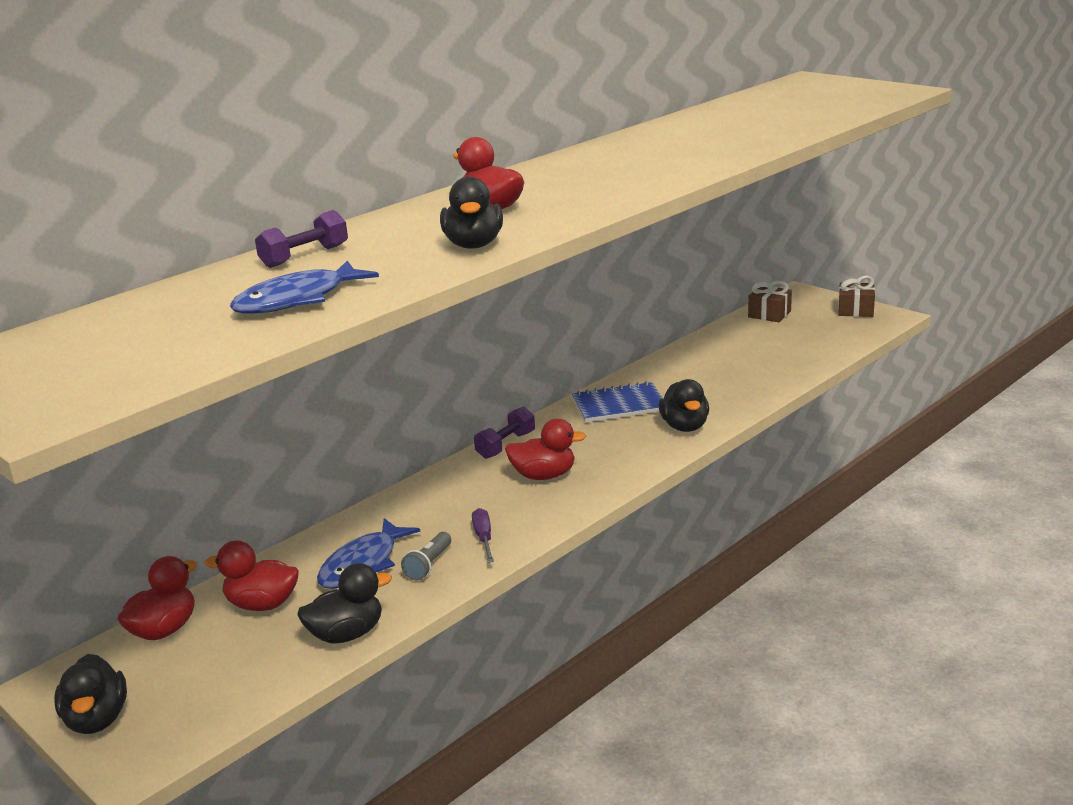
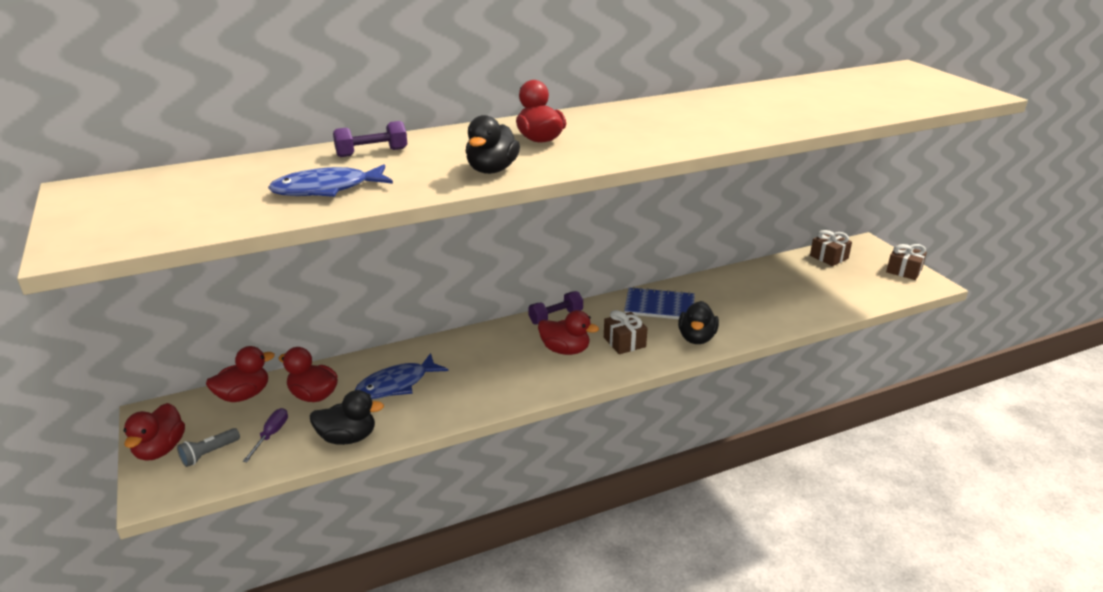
camera: 20 degrees right, 5 degrees up
black duck [54,654,127,734] -> red duck [124,403,185,461]
grey flashlight [401,532,451,581] -> grey flashlight moved to [177,428,240,467]
purple screwdriver [472,508,494,563] -> purple screwdriver moved to [243,408,288,462]
none -> brown gift [604,310,648,354]

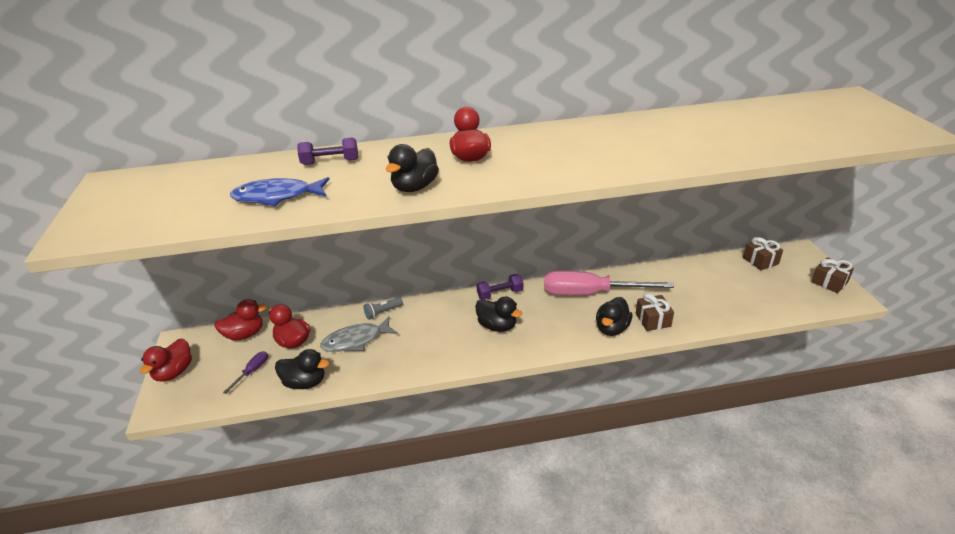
camera: 15 degrees right, 5 degrees up
grey flashlight [177,428,240,467] -> grey flashlight moved to [364,297,403,320]
blue fish [355,353,448,399] -> grey fish [320,317,398,352]
red duck [538,310,599,355] -> black duck [475,297,522,332]
brown gift [604,310,648,354] -> brown gift moved to [636,293,674,331]
blue notebook [624,287,695,319] -> pink screwdriver [544,271,674,295]

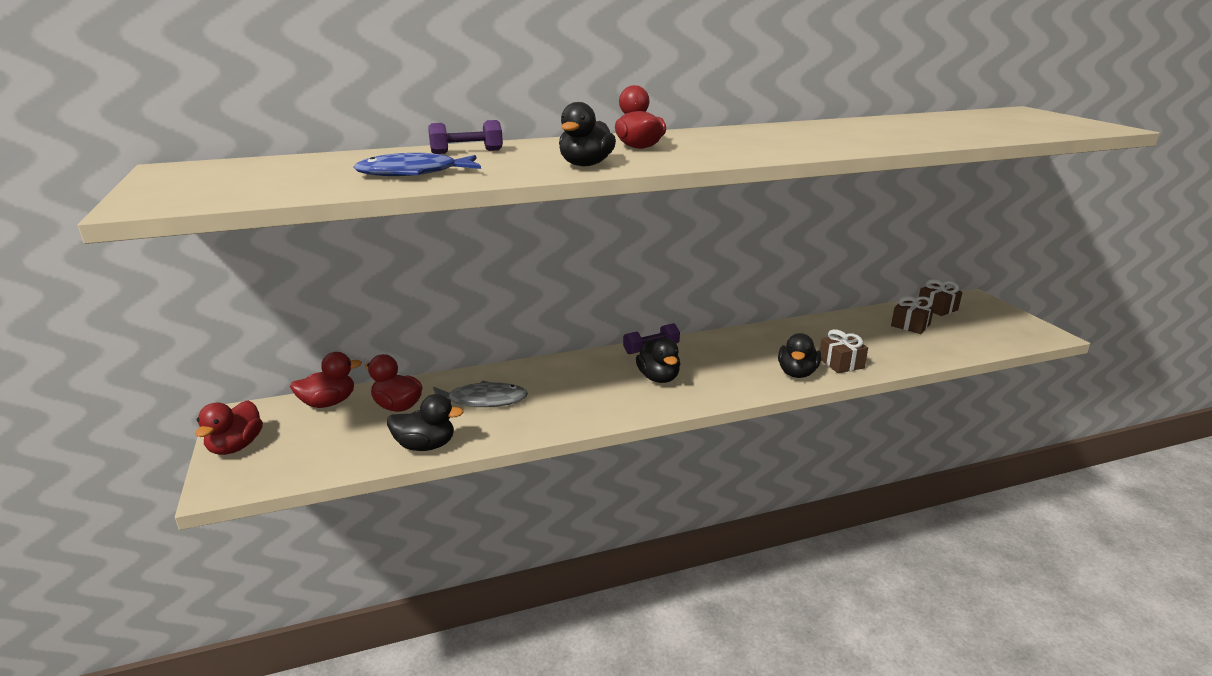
camera: 10 degrees left, 10 degrees down
purple screwdriver [223,351,268,394] -> none
grey fish [320,317,398,352] -> grey fish turned 150 degrees counterclockwise [433,380,528,407]
grey flashlight [364,297,403,320] -> none
black duck [475,297,522,332] -> black duck turned 45 degrees clockwise [636,338,680,383]
pink screwdriver [544,271,674,295] -> none
brown gift [811,257,854,293] -> brown gift moved to [891,296,934,334]

